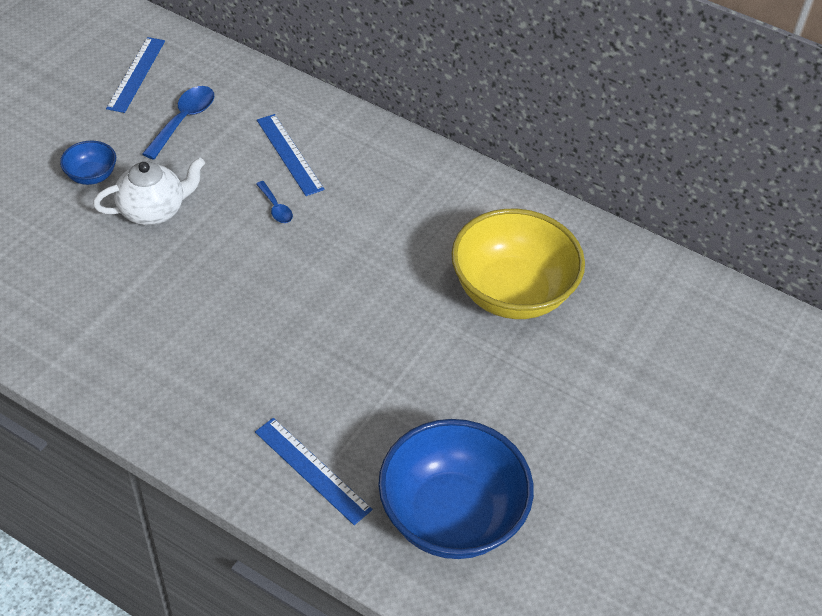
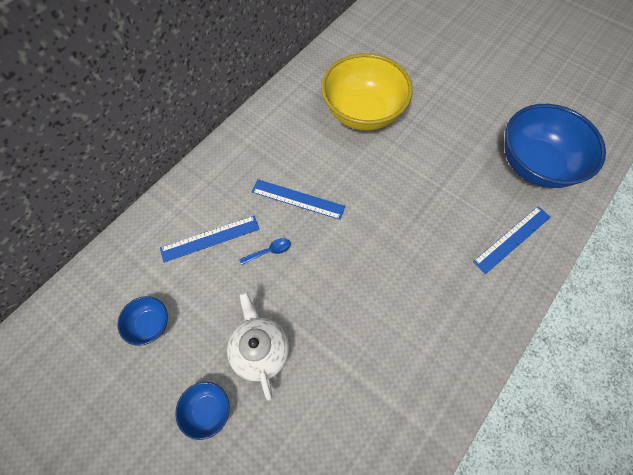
camera: 80 degrees left, 15 degrees up
blue ruler [106,37,165,113] -> blue ruler moved to [252,179,345,220]
blue spoon [142,86,214,160] -> blue bowl [117,296,168,346]

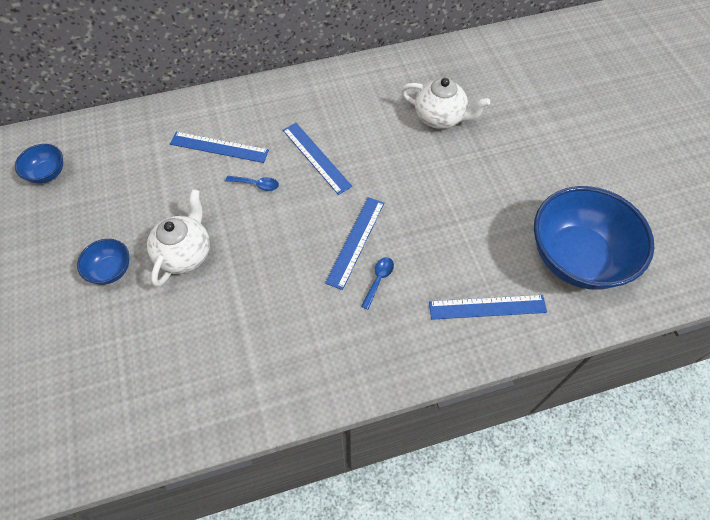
camera: 35 degrees right, 5 degrees down
blue bowl [117,296,168,346] -> blue bowl moved to [15,144,63,183]
yellow bowl [321,53,413,131] -> white teapot [401,78,490,129]
none -> blue ruler [325,197,384,290]
none -> blue spoon [361,257,394,309]

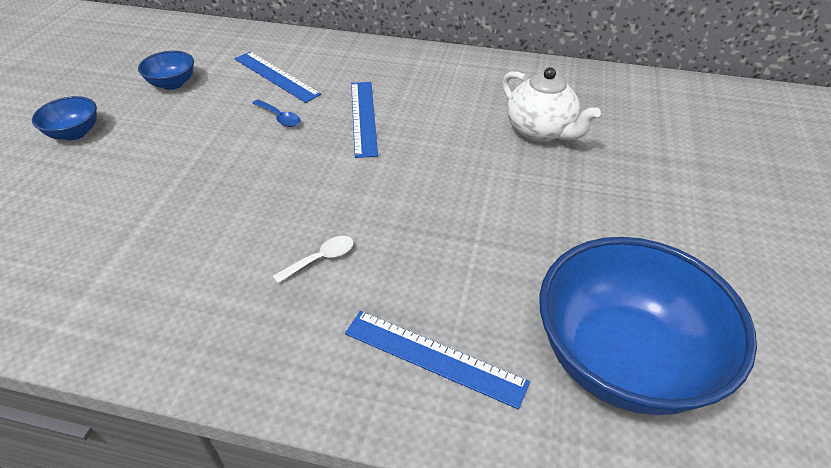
camera: 30 degrees right, 15 degrees down
blue bowl [15,144,63,183] -> blue bowl moved to [138,51,194,90]
white teapot [147,189,210,287] -> none
blue ruler [325,197,384,290] -> none
blue spoon [361,257,394,309] -> white spoon [273,236,354,283]

